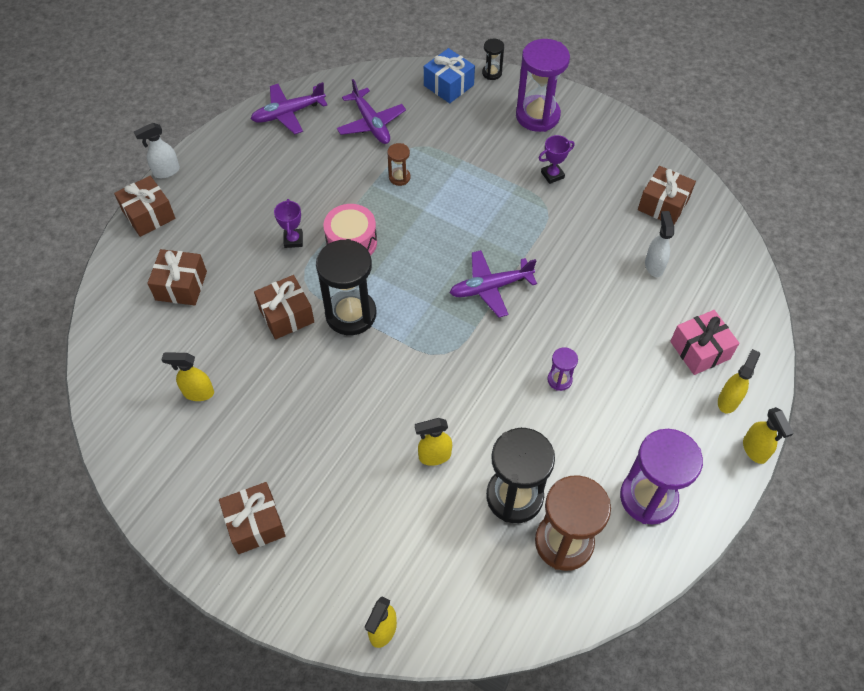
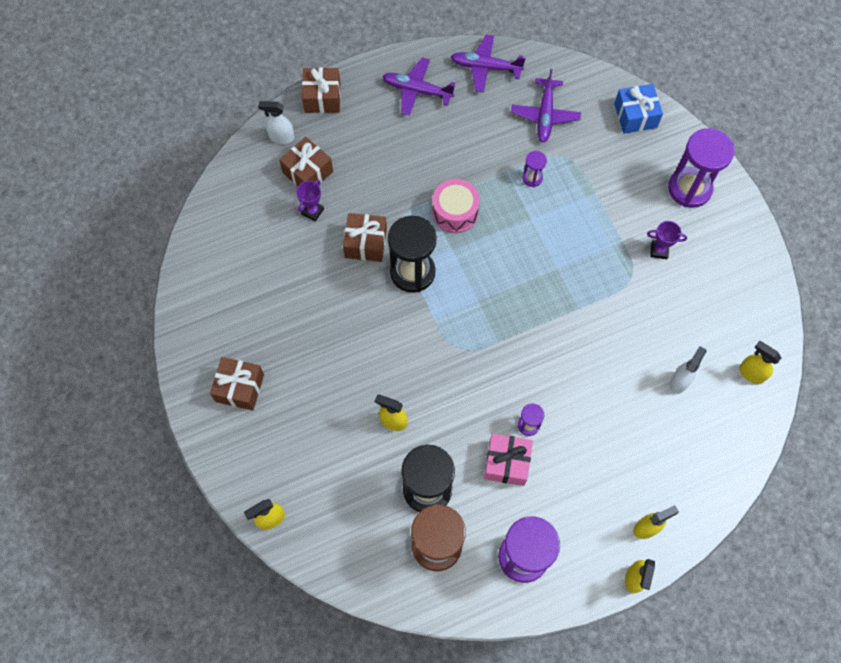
camera: 35 degrees right, 10 degrees up
white spray bottle [134,123,180,178] -> white spray bottle moved to [258,101,294,144]
yellow spray bottle [162,353,214,401] -> yellow spray bottle moved to [739,341,781,384]
purple trophy [274,199,303,248] -> purple trophy moved to [296,180,324,221]
brown hourglass [387,143,410,186] -> purple hourglass [523,151,547,187]
purple plane [450,250,537,317] -> purple plane moved to [382,57,455,115]
black hourglass [482,39,504,80] -> none
brown gift [638,166,696,225] -> none
pink gift [670,310,739,375] -> pink gift moved to [484,433,533,486]

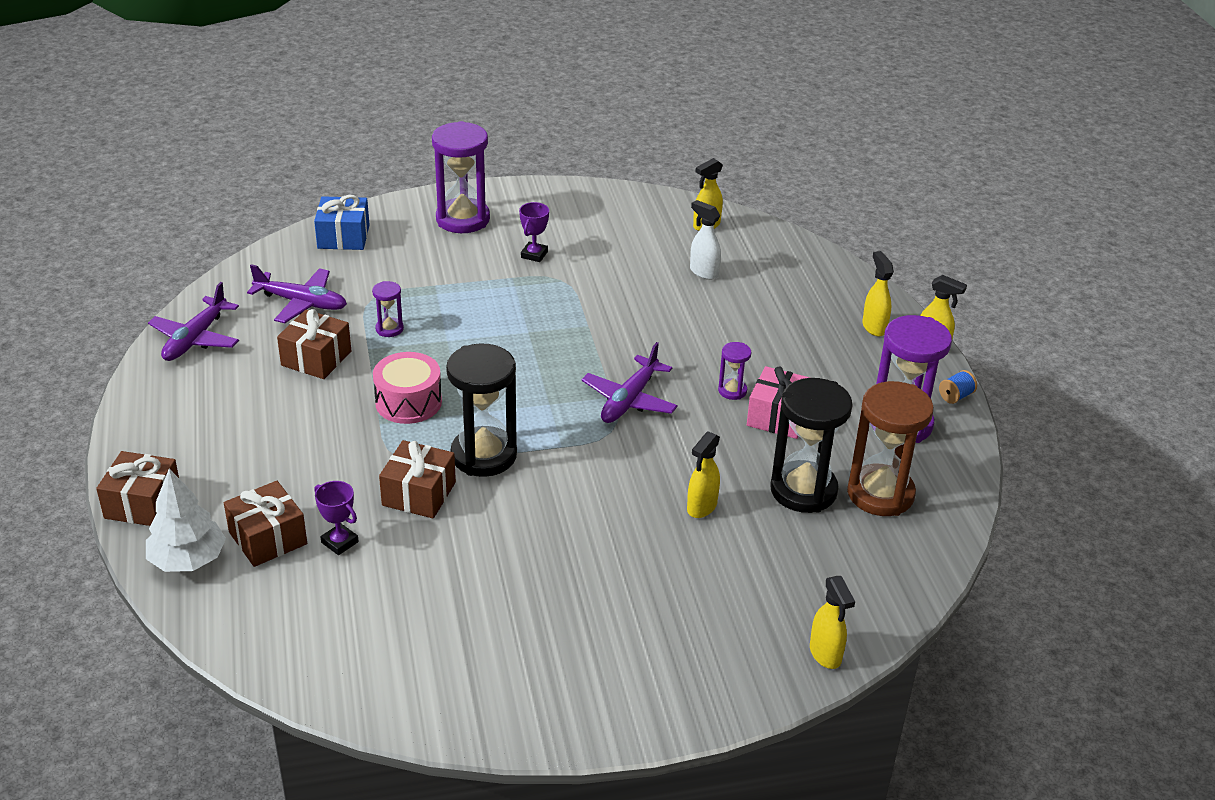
camera: 80 degrees left, 30 degrees down
brown gift [210,357,264,410] -> brown gift moved to [277,309,351,379]
white spray bottle [258,101,294,144] -> white tree [146,469,226,572]
purple plane [382,57,455,115] -> purple plane moved to [582,342,678,423]
none -> blue spool [939,370,977,404]

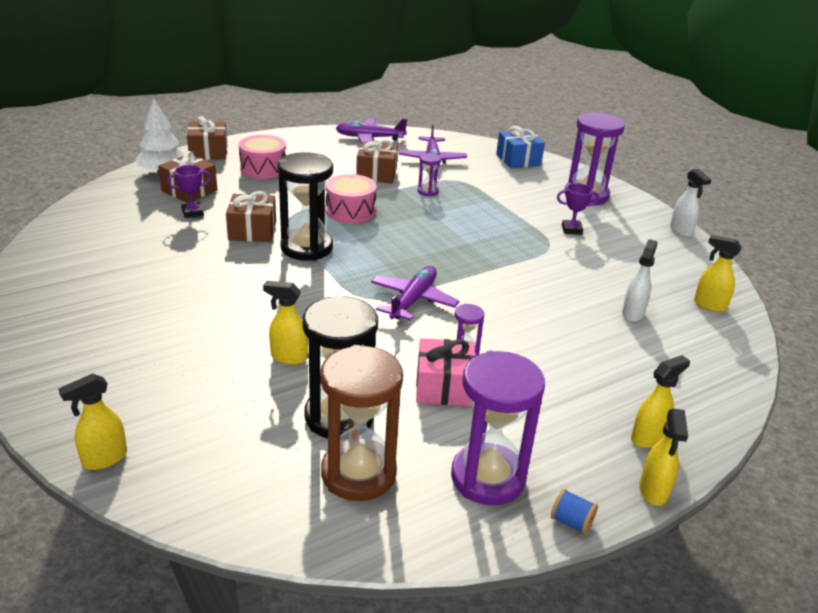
camera: 70 degrees right, 5 degrees down
purple trophy [315,481,359,555] -> purple trophy turned 45 degrees clockwise [167,165,211,218]
purple plane [582,342,678,423] -> purple plane turned 105 degrees clockwise [371,266,459,321]
none -> pink drum [239,135,286,179]
none -> white spray bottle [670,169,712,237]

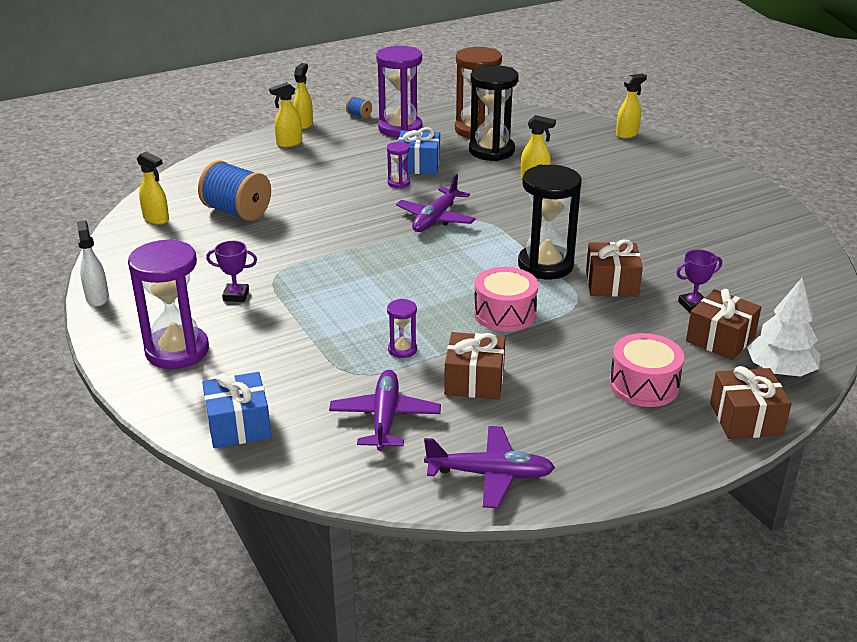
camera: 175 degrees left, 0 degrees up
pink gift [416,338,475,406] -> blue gift [398,127,440,174]
white spray bottle [622,239,658,322] -> blue spool [198,160,271,221]

